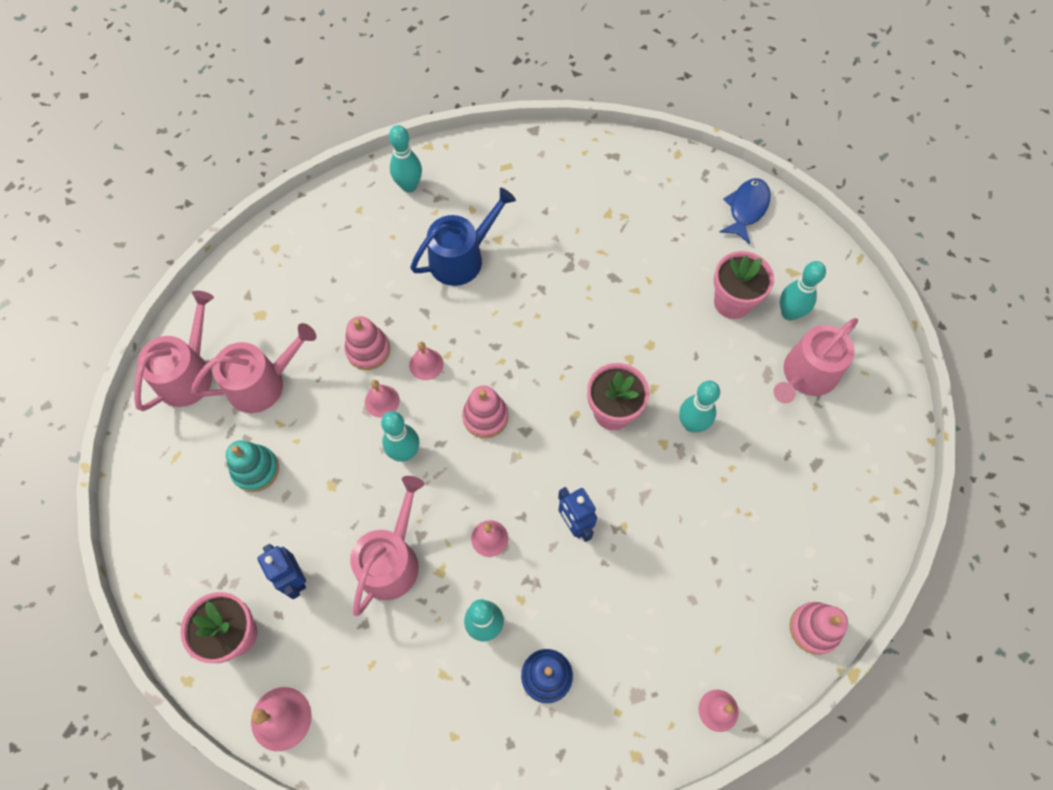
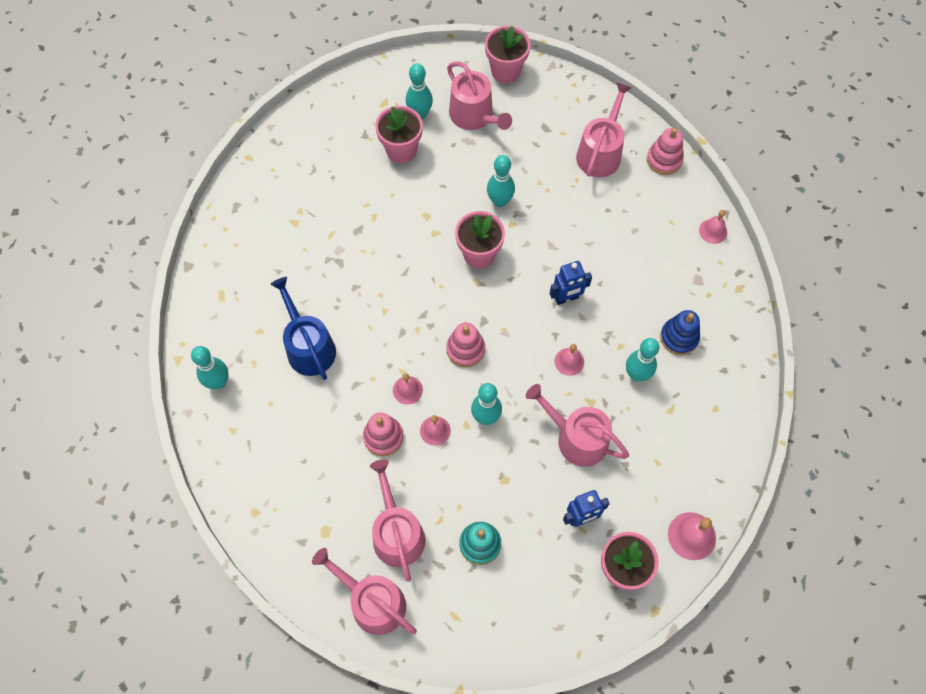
camera: 80 degrees left, 0 degrees up
blue fish [720,178,771,244] -> none
none -> pink flower pot [485,26,530,83]
none -> pink watering can [576,82,632,177]

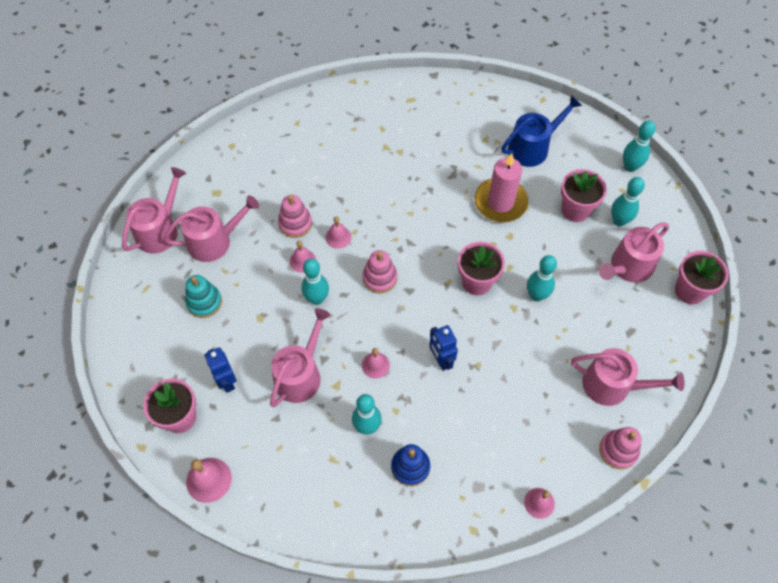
camera: 85 degrees right, 5 degrees down
turquoise bowling pin [191,346,229,389] -> turquoise bowling pin moved to [623,120,656,172]
blue watering can [270,277,336,380] -> blue watering can moved to [501,95,582,167]
none -> pink candle [475,153,528,222]

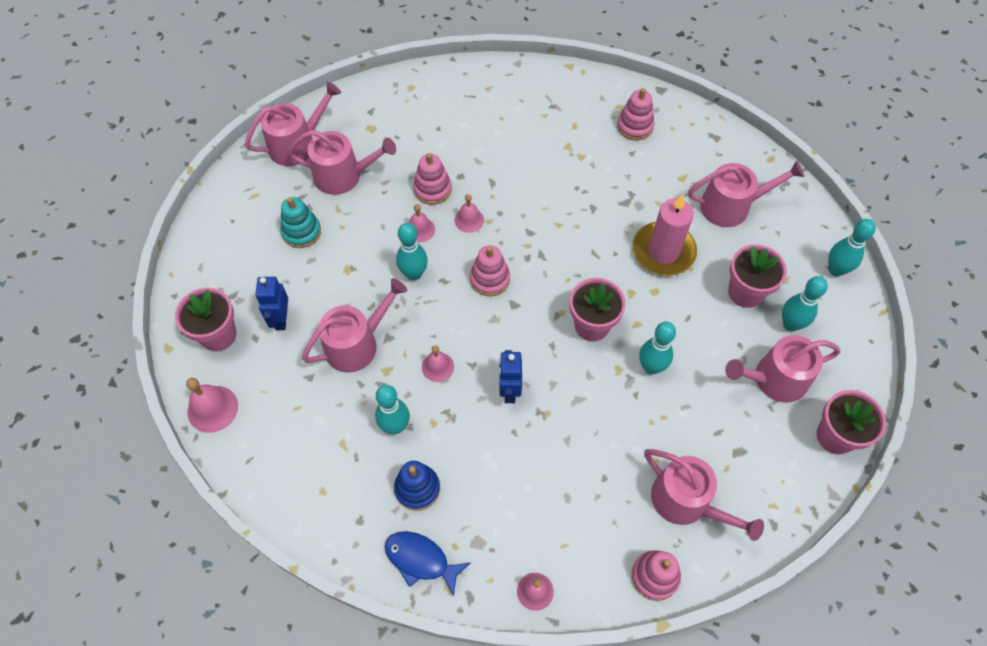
camera: 25 degrees right, 0 degrees up
blue watering can [501,95,582,167] -> pink watering can [688,161,804,227]
none -> blue fish [385,531,470,596]
none -> pink stacking toy [617,88,655,140]

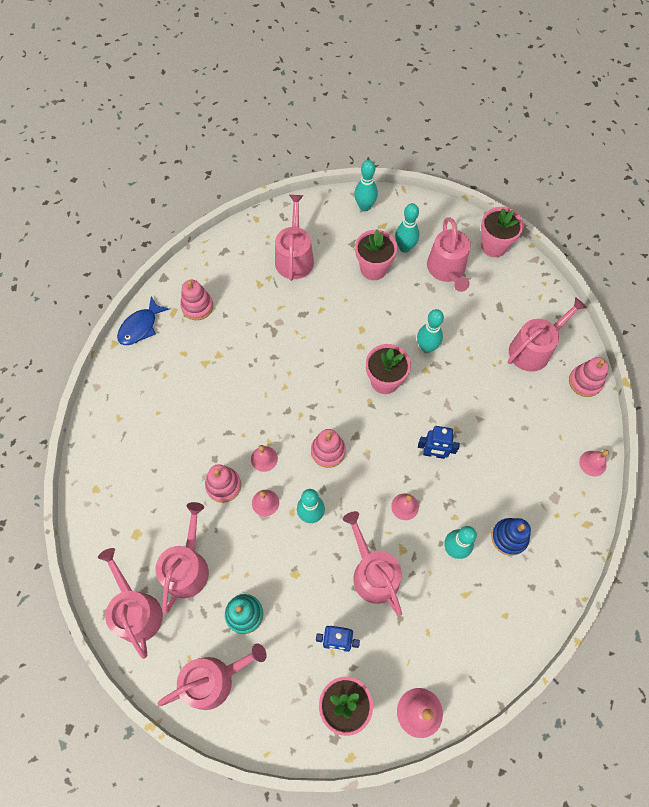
camera: 80 degrees left, 5 degrees up
blue fish [385,531,470,596] -> blue fish moved to [117,297,170,345]
pink candle [633,194,697,276] -> none
none -> pink watering can [157,643,267,710]

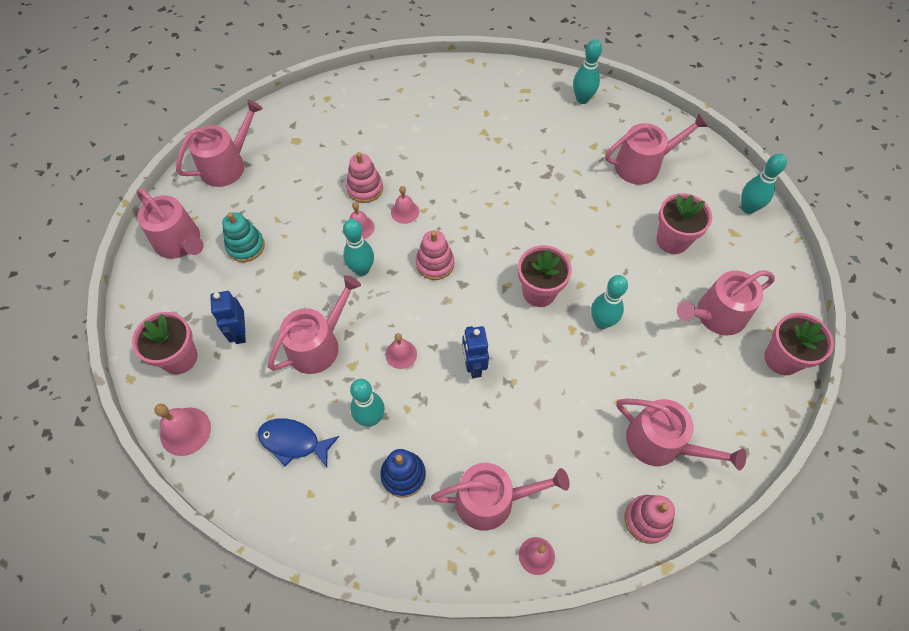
camera: 70 degrees right, 5 degrees down
blue fish [117,297,170,345] -> blue fish moved to [258,418,339,468]
pink watering can [155,502,209,614] -> pink watering can moved to [431,463,570,531]
pink stacking toy [180,280,213,320] -> none
turquoise bowling pin [395,203,419,253] -> turquoise bowling pin moved to [573,39,602,104]

